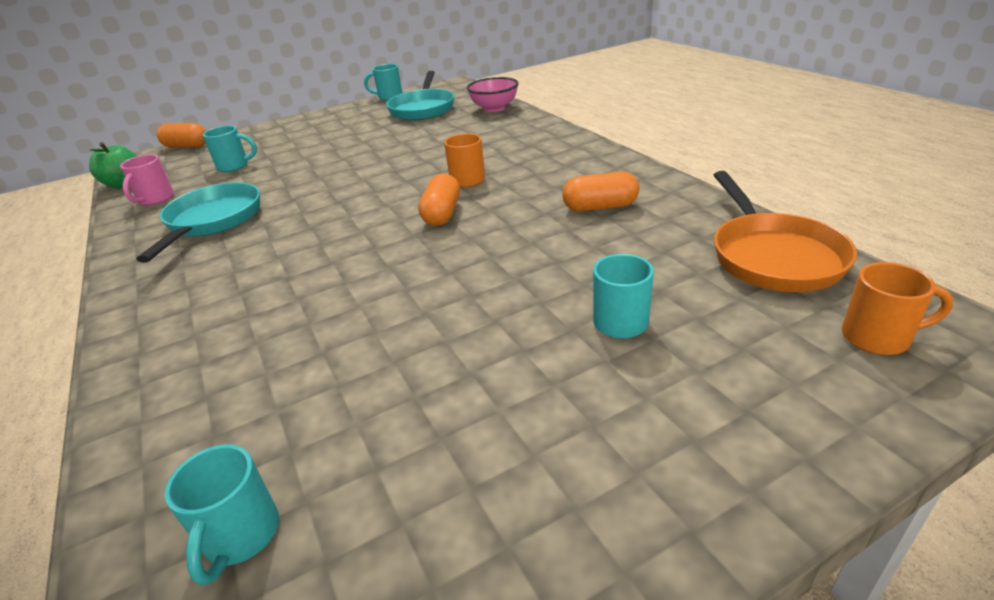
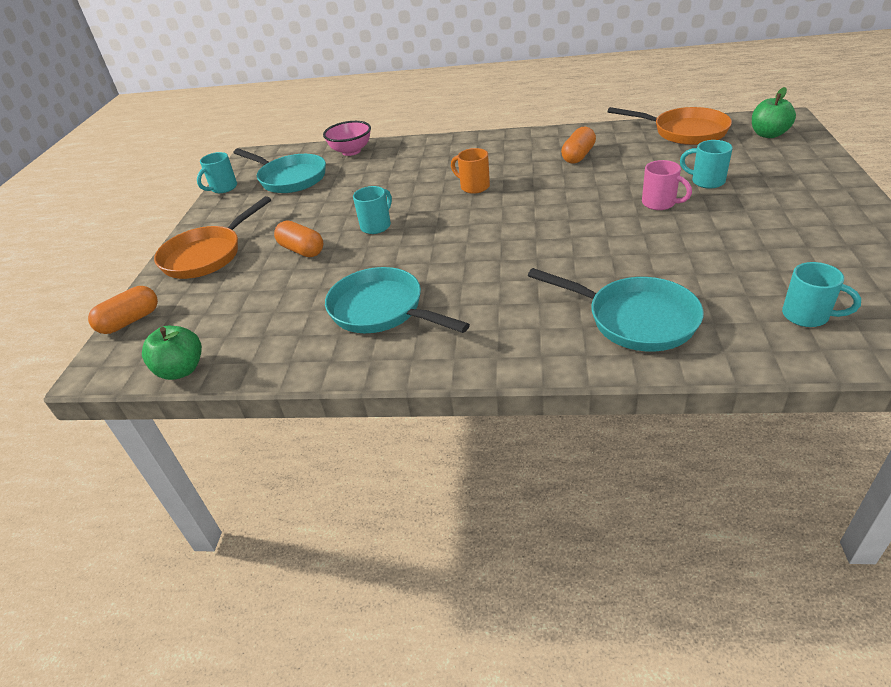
camera: 55 degrees left, 5 degrees up
pink mug [120,154,174,205] -> pink mug moved to [642,160,692,210]
turquoise mug [203,126,257,172] -> turquoise mug moved to [353,186,392,234]
orange capsule [419,173,460,226] -> orange capsule moved to [274,221,323,257]
orange mug [842,262,954,355] -> green apple [752,87,796,138]
none -> orange pan [154,196,271,279]
none -> turquoise pan [528,268,704,352]

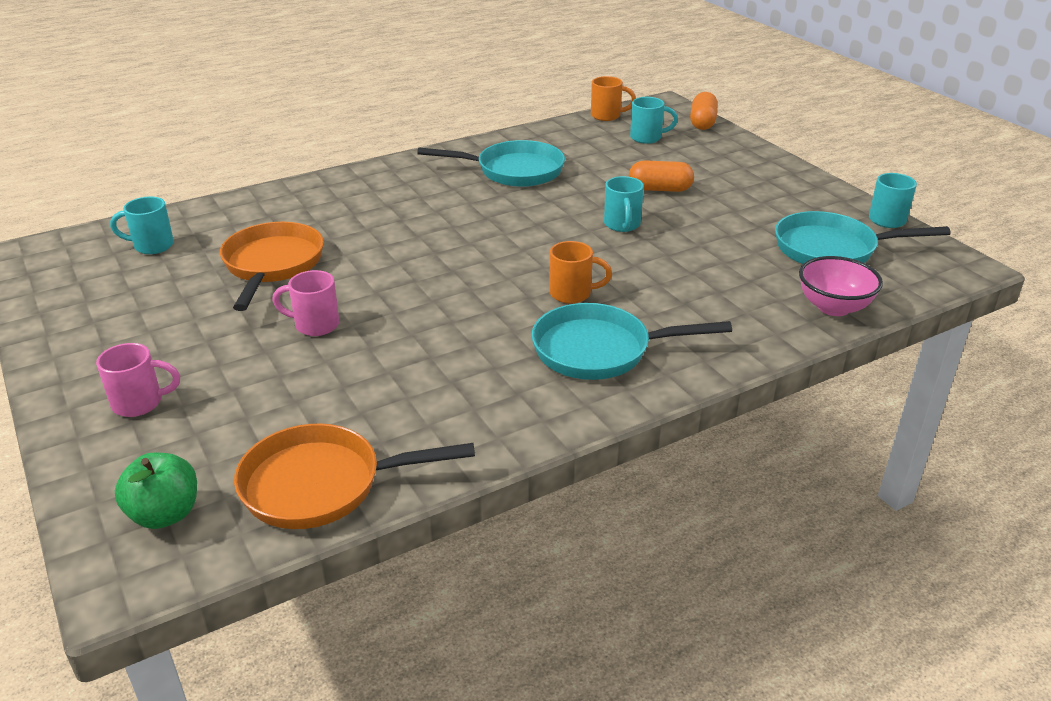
camera: 140 degrees right, 5 degrees down
green apple [142,326,202,380] -> orange mug [591,76,636,121]
orange pan [154,196,271,279] -> orange pan moved to [220,222,324,311]
turquoise pan [528,268,704,352] -> turquoise pan moved to [531,303,732,380]
orange capsule [561,127,596,163] -> none
turquoise mug [680,140,733,189] -> turquoise mug moved to [630,97,678,144]
none -> pink mug [96,343,180,417]

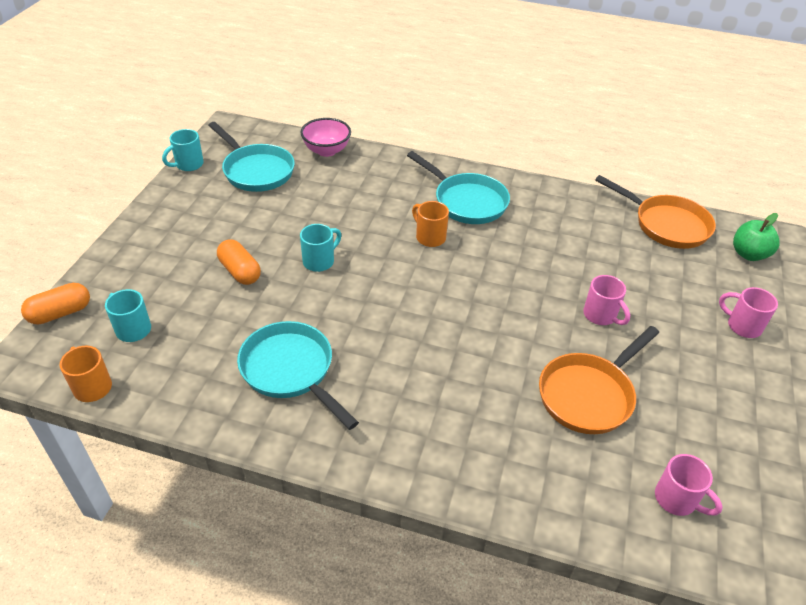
camera: 135 degrees left, 10 degrees up
turquoise mug [110,196,174,254] -> pink mug [655,454,723,516]

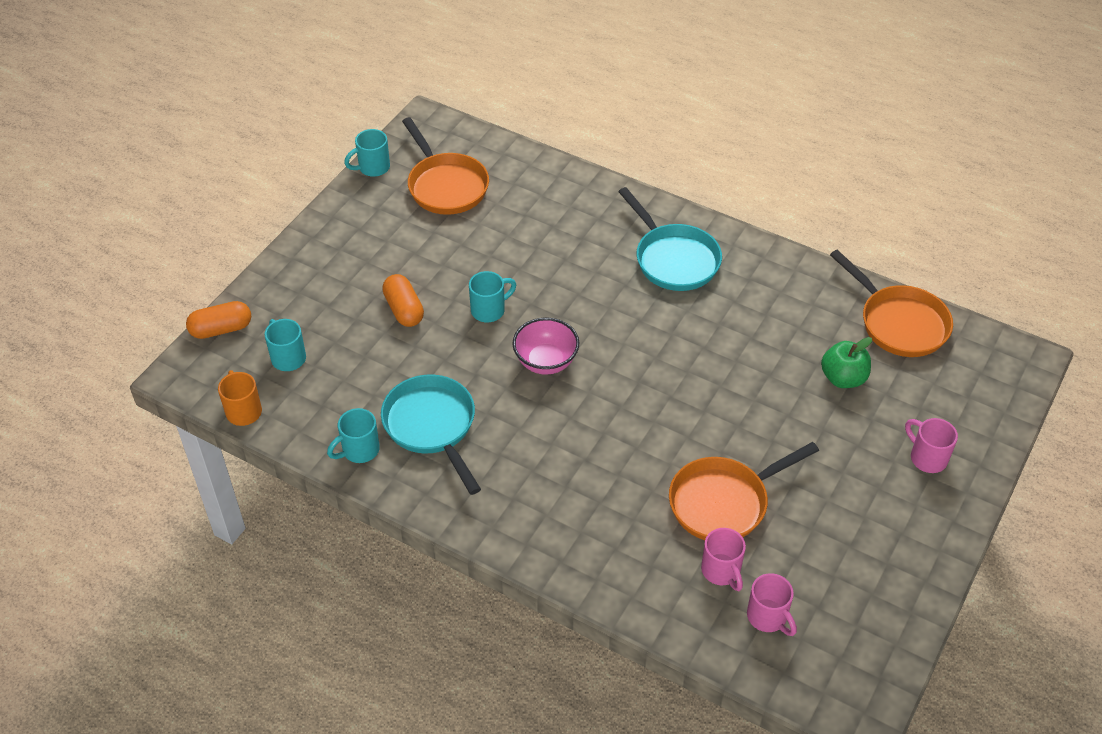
camera: 15 degrees right, 5 degrees up
turquoise pan [208,122,295,192] -> orange pan [402,117,489,215]
pink bowl [300,118,351,157] -> pink bowl moved to [512,318,579,375]
orange mug [412,201,449,247] -> none
pink mug [583,275,630,325] -> pink mug moved to [701,528,746,591]
green apple [733,213,780,261] -> green apple moved to [821,337,872,388]
none -> turquoise mug [327,408,380,463]

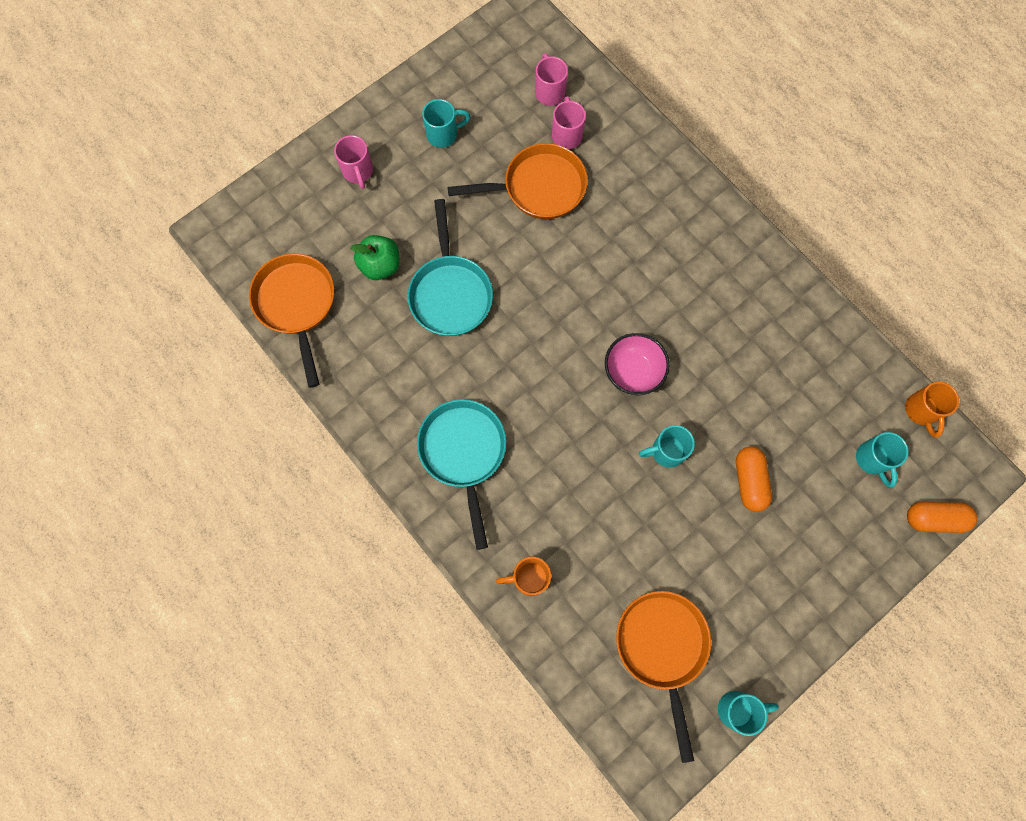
camera: 160 degrees left, 25 degrees up
turquoise mug [327,408,380,463] -> turquoise mug moved to [422,99,470,148]
turquoise pan [381,374,481,495] -> turquoise pan moved to [408,199,493,336]
none -> orange mug [496,557,551,596]

